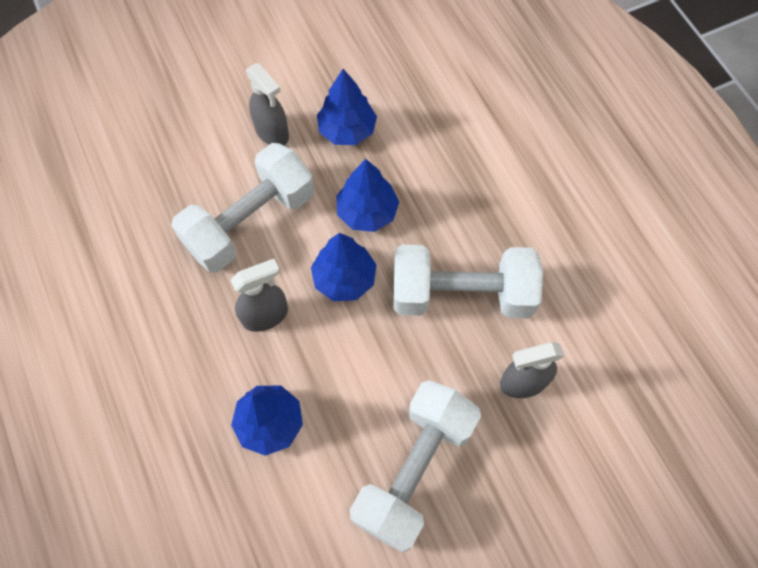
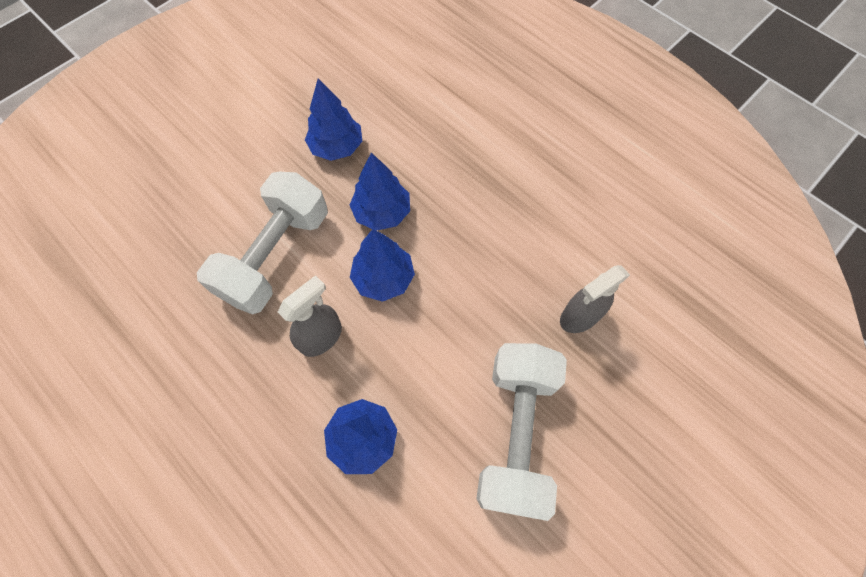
camera: 20 degrees left, 0 degrees up
grey spray bottle [246,63,289,145] -> none
white dumbbell [393,245,543,318] -> none

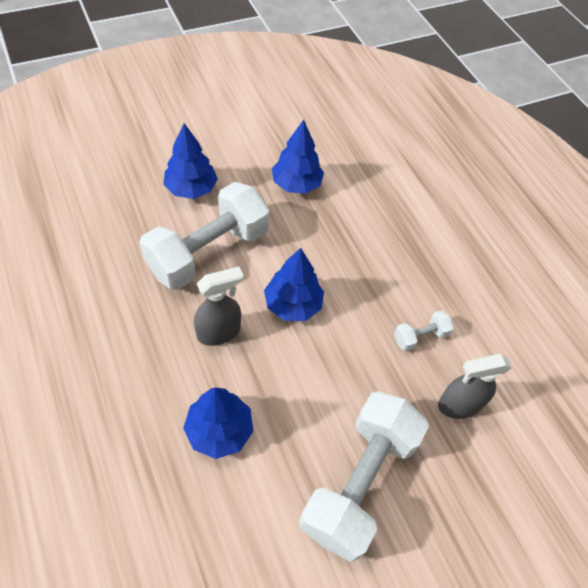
camera: 15 degrees right, 10 degrees down
blue tree [350,152,410,231] -> blue tree moved to [163,123,218,199]
none -> white dumbbell [394,310,454,352]

